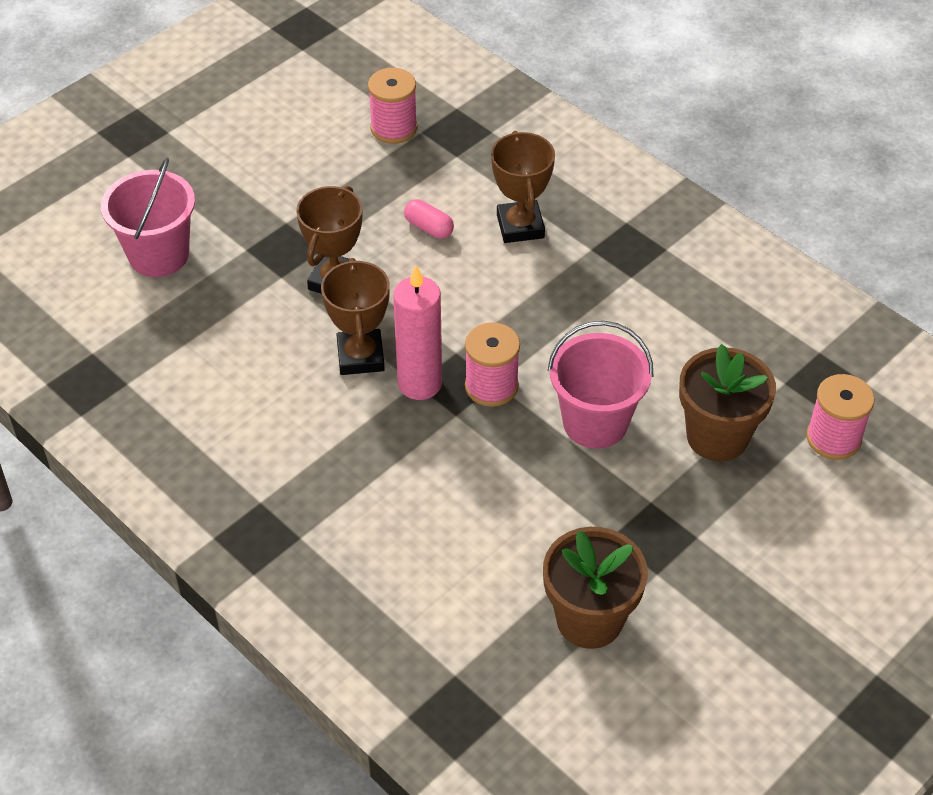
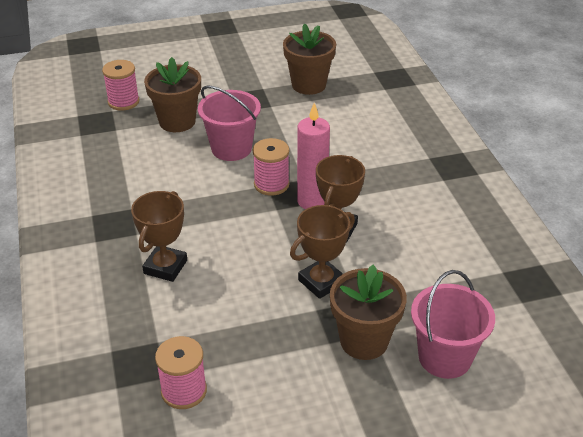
camera: 150 degrees left, 10 degrees down
pink capsule [404,199,454,238] -> none
none -> brown flower pot [330,265,407,360]

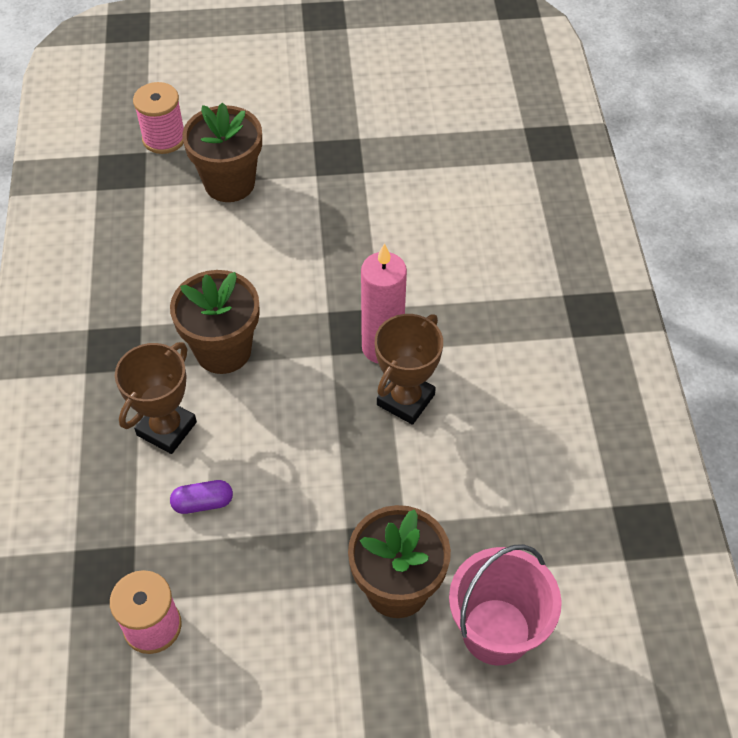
camera: 10 degrees right, 15 degrees up
pink bucket [198,85,261,161] -> none
pink spool [253,138,290,196] -> none
brown flower pot [283,23,336,95] -> brown flower pot moved to [170,270,259,374]
brown trophy [290,205,355,299] -> none
none -> purple capsule [170,480,233,514]

